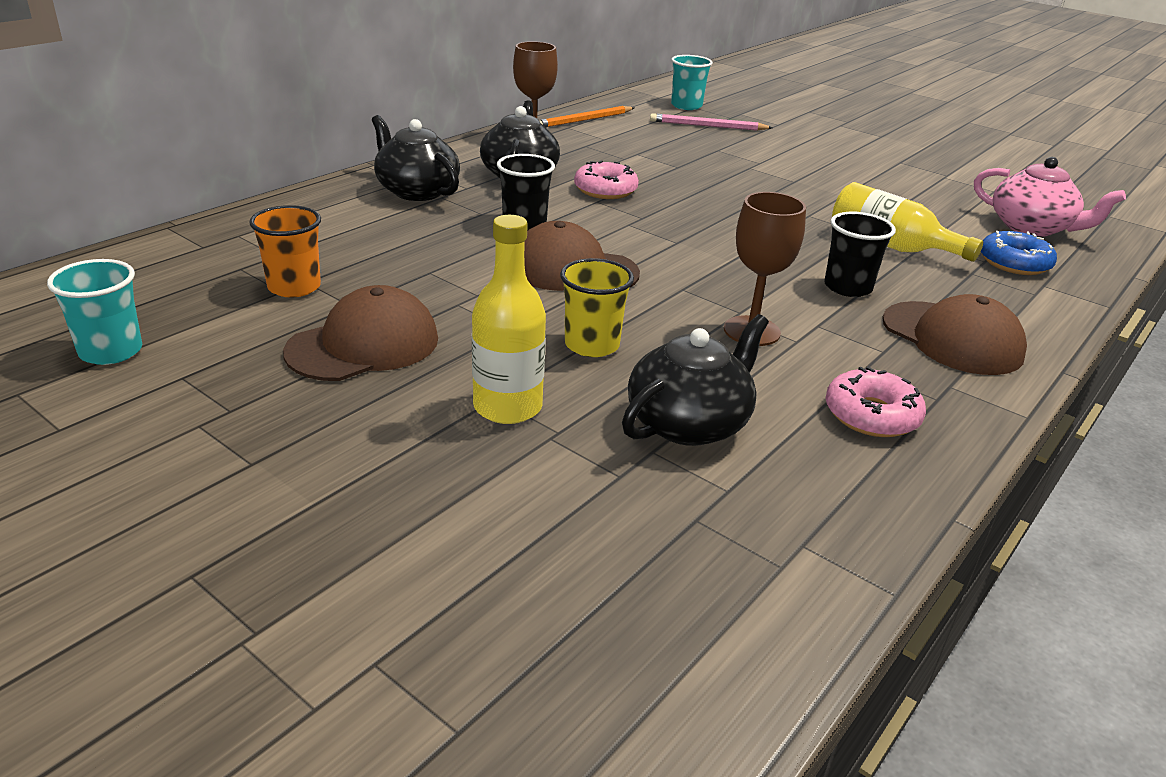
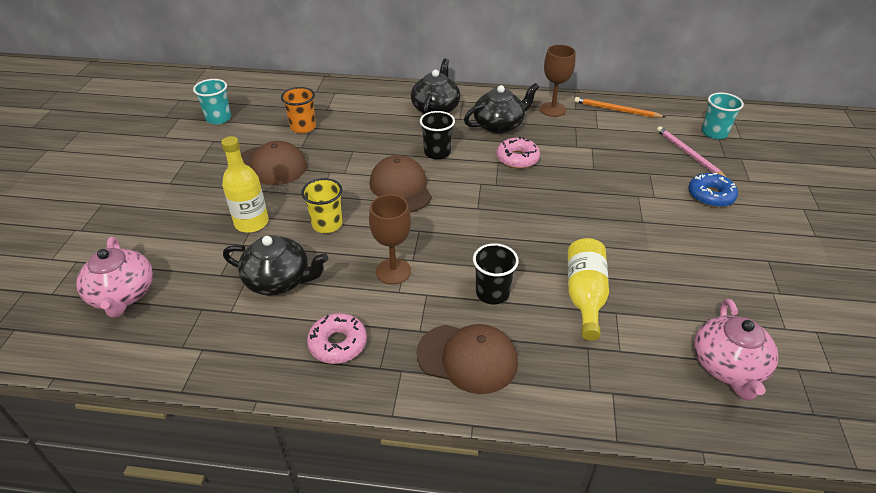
camera: 60 degrees right, 10 degrees up
brown cap [882,294,1027,375] -> brown cap turned 90 degrees counterclockwise [416,324,518,394]
blue donut [981,231,1057,275] -> blue donut moved to [688,173,738,207]
none -> pink teapot [76,237,153,318]

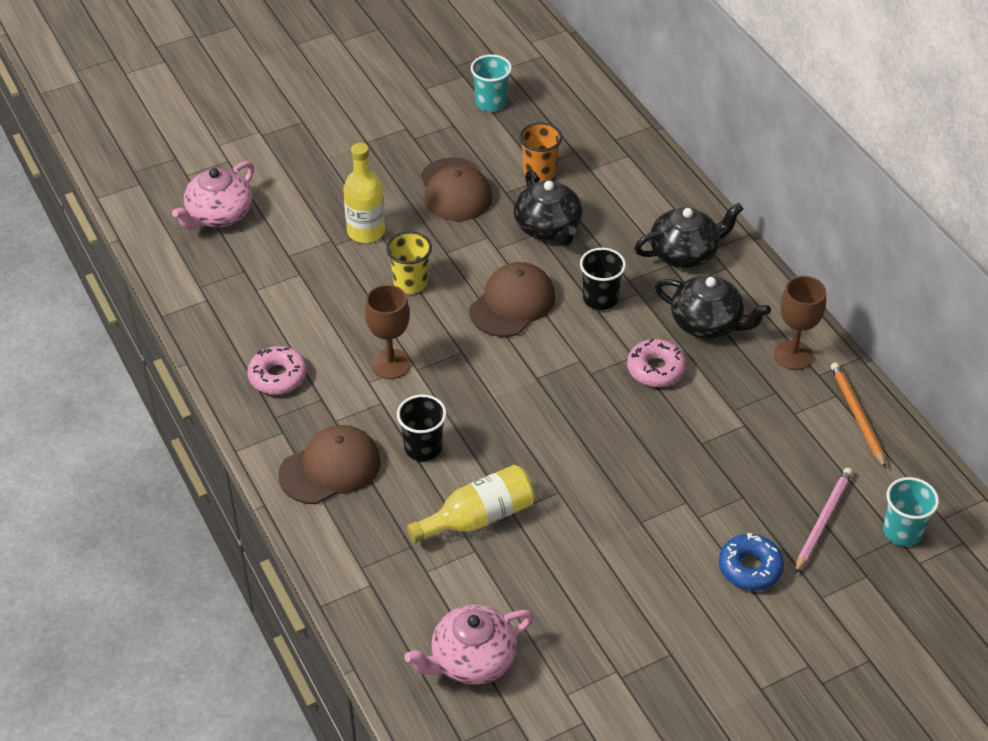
camera: 55 degrees right, 5 degrees up
black teapot [223,235,328,296] -> black teapot moved to [514,170,583,246]
brown cap [416,324,518,394] -> brown cap turned 105 degrees counterclockwise [278,425,381,504]

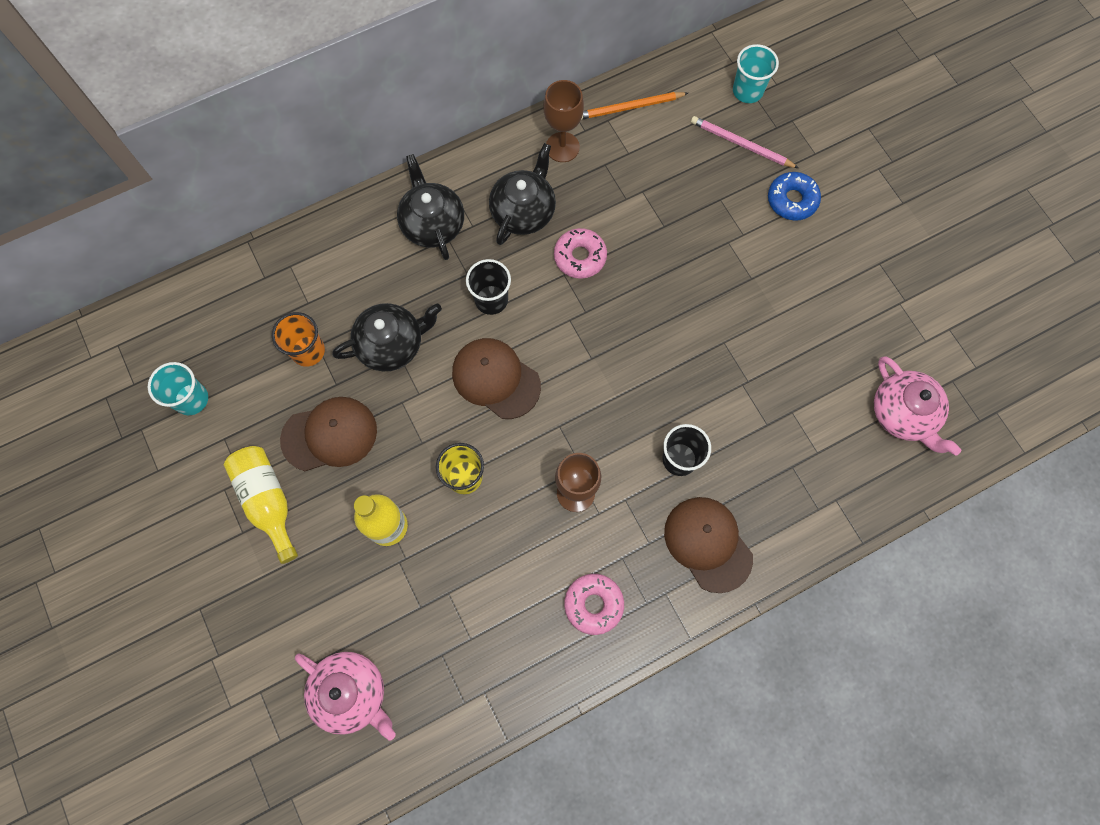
camera: 90 degrees left, 25 degrees up
yellow bottle [407,465,535,543] -> yellow bottle moved to [224,446,298,564]

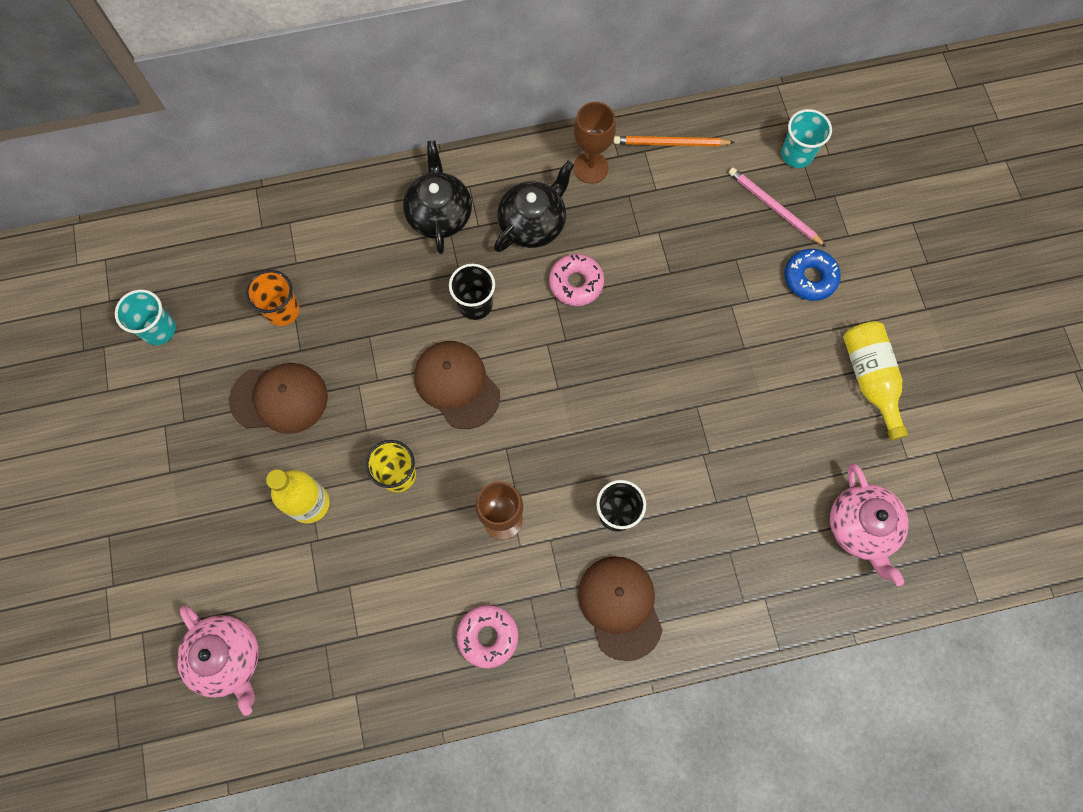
camera: 15 degrees right, 0 degrees up
yellow bottle [224,446,298,564] -> yellow bottle moved to [843,321,908,441]
black teapot [332,303,442,371] -> none

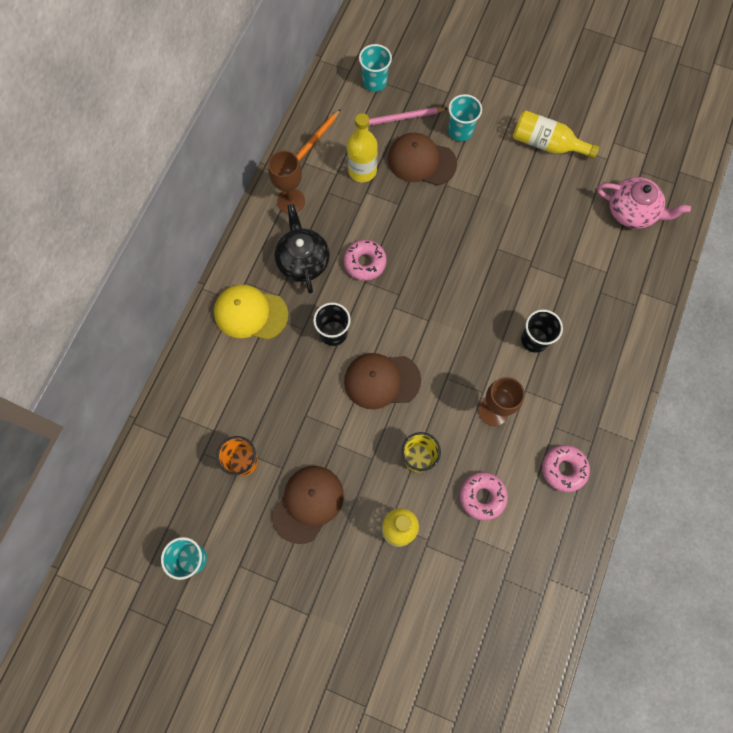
camera: 55 degrees left, 0 degrees up
pink teapot [177,605,259,716] -> none
black teapot [403,141,472,254] -> yellow cap [214,285,288,340]
brown cap [578,556,663,661] -> brown cap moved to [388,133,457,186]
blue donut [784,249,841,301] -> turquoise cup [448,94,482,141]
none -> yellow bottle [347,113,378,182]
none -> pink donut [460,472,508,520]

